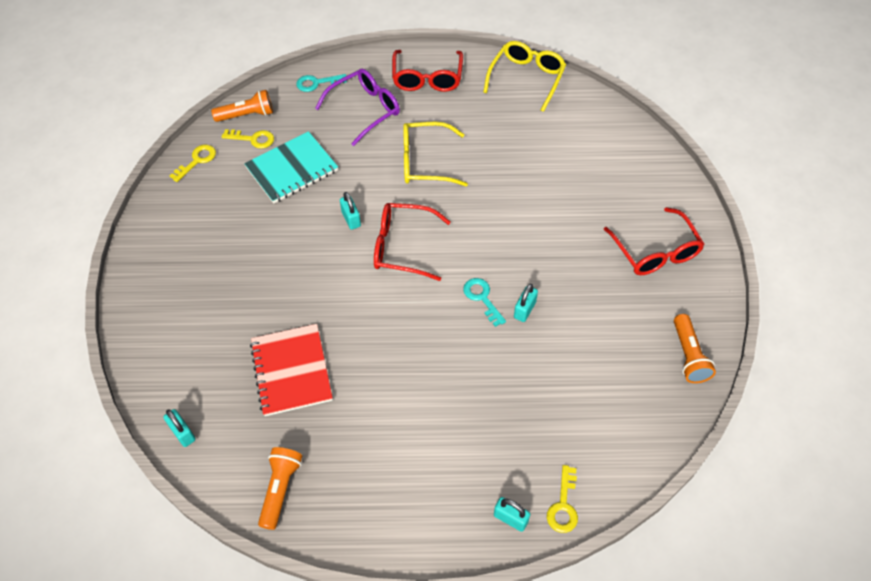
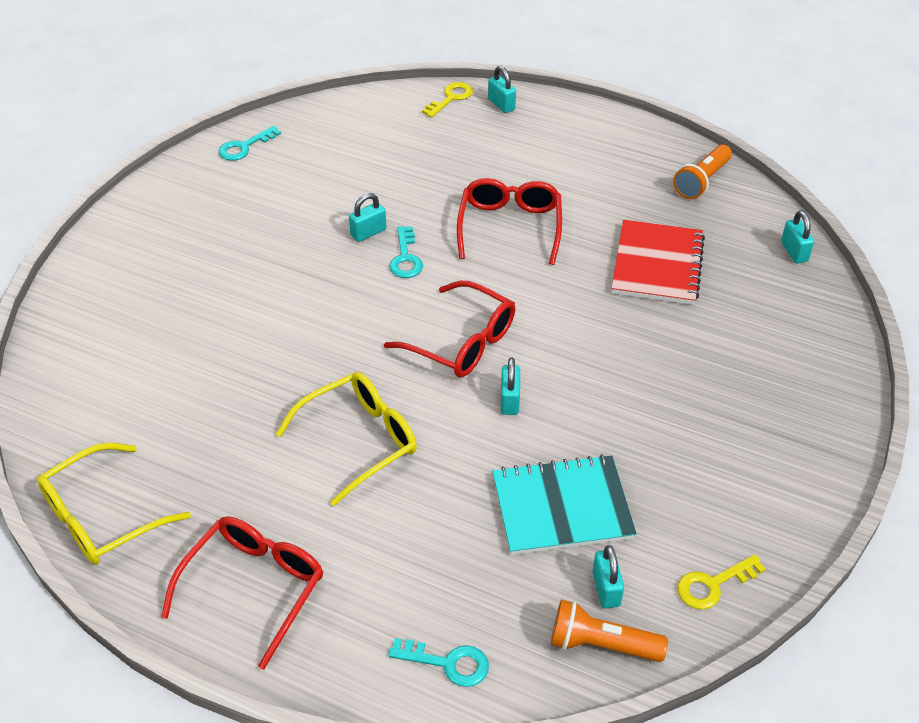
camera: 155 degrees left, 10 degrees down
yellow key [222,129,274,149] -> turquoise padlock [593,545,624,609]
purple glasses [315,68,400,146] -> none
yellow glasses [403,122,468,186] -> yellow glasses turned 60 degrees counterclockwise [276,372,417,506]
red glasses [604,207,705,275] -> red glasses moved to [457,178,562,265]
orange flashlight [674,314,716,383] -> turquoise key [218,126,281,161]

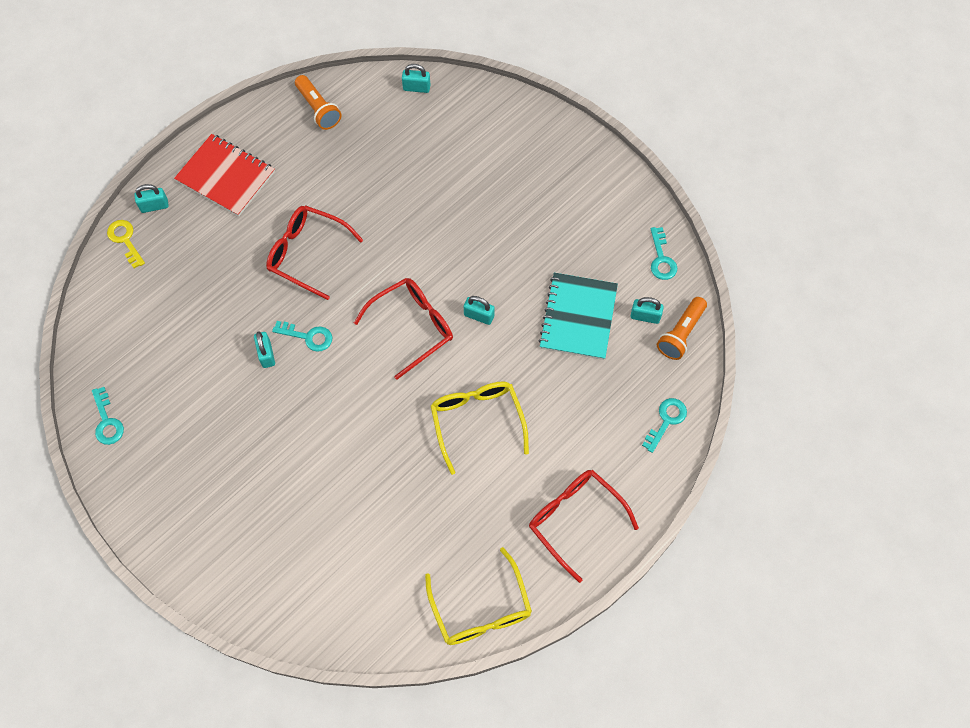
camera: 70 degrees left, 20 degrees up
red notebook [611,220,705,305] -> red notebook moved to [174,134,275,217]
yellow key [677,554,766,610] -> turquoise key [651,227,677,280]

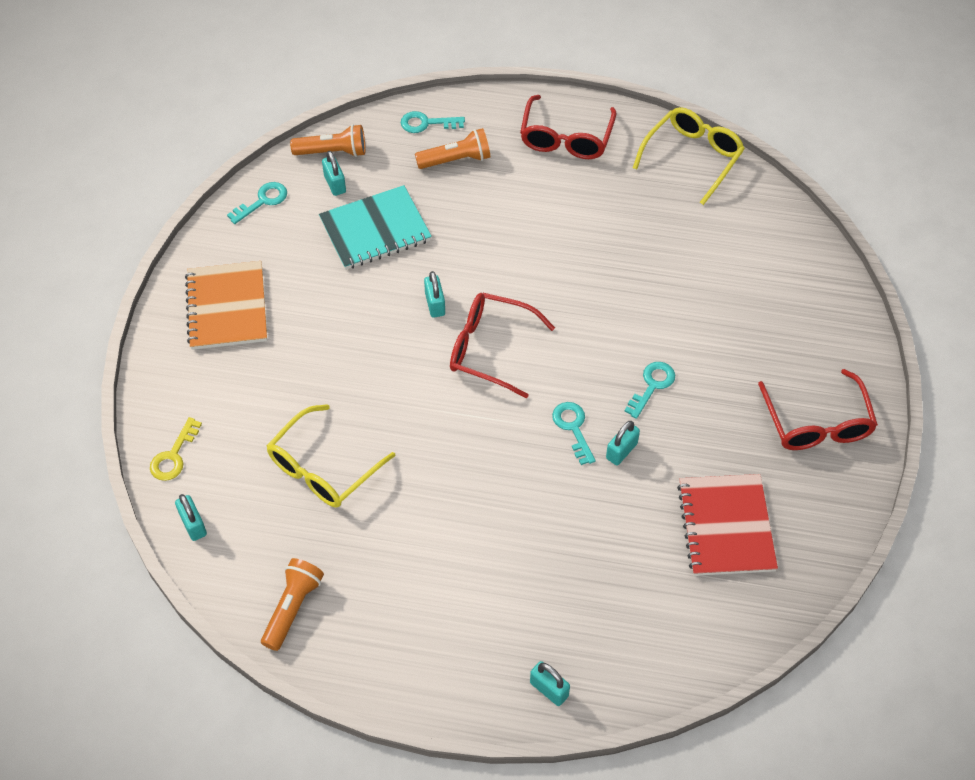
camera: 125 degrees left, 10 degrees down
turquoise key [92,387,124,445] -> turquoise key moved to [624,362,675,419]
yellow key [107,220,145,268] -> yellow key moved to [150,417,202,481]
red notebook [174,134,275,217] -> red notebook moved to [677,474,778,576]
red glasses [266,205,363,300] -> red glasses moved to [758,369,878,450]
yellow glasses [431,381,529,475] -> yellow glasses moved to [267,404,395,508]
none -> orange notebook [185,261,267,350]
none -> orange flashlight [415,128,490,169]

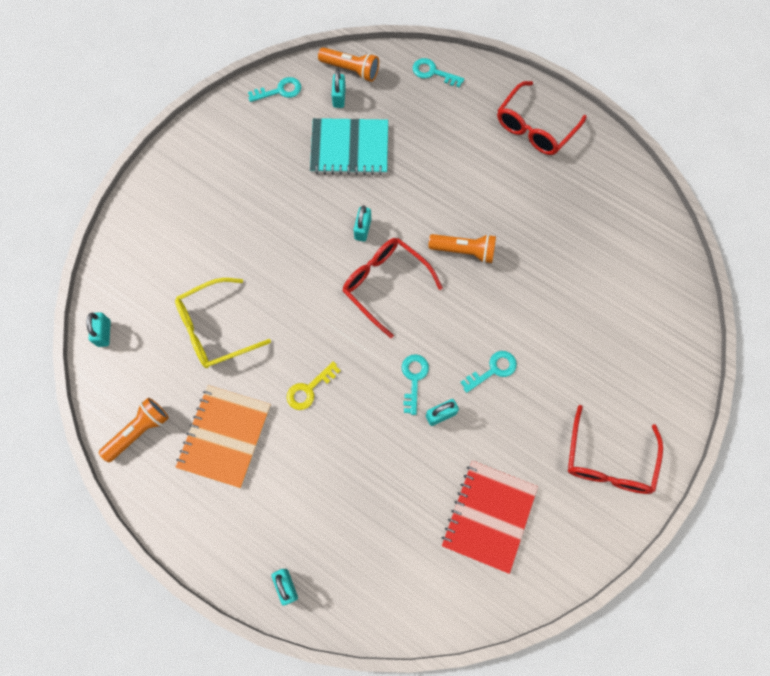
camera: 25 degrees right, 15 degrees up
yellow key [150,417,202,481] -> yellow key moved to [287,361,341,410]
orange notebook [185,261,267,350] -> orange notebook moved to [176,385,271,488]
orange flashlight [415,128,490,169] -> orange flashlight moved to [428,234,496,263]
yellow glasses [633,107,745,205] -> none

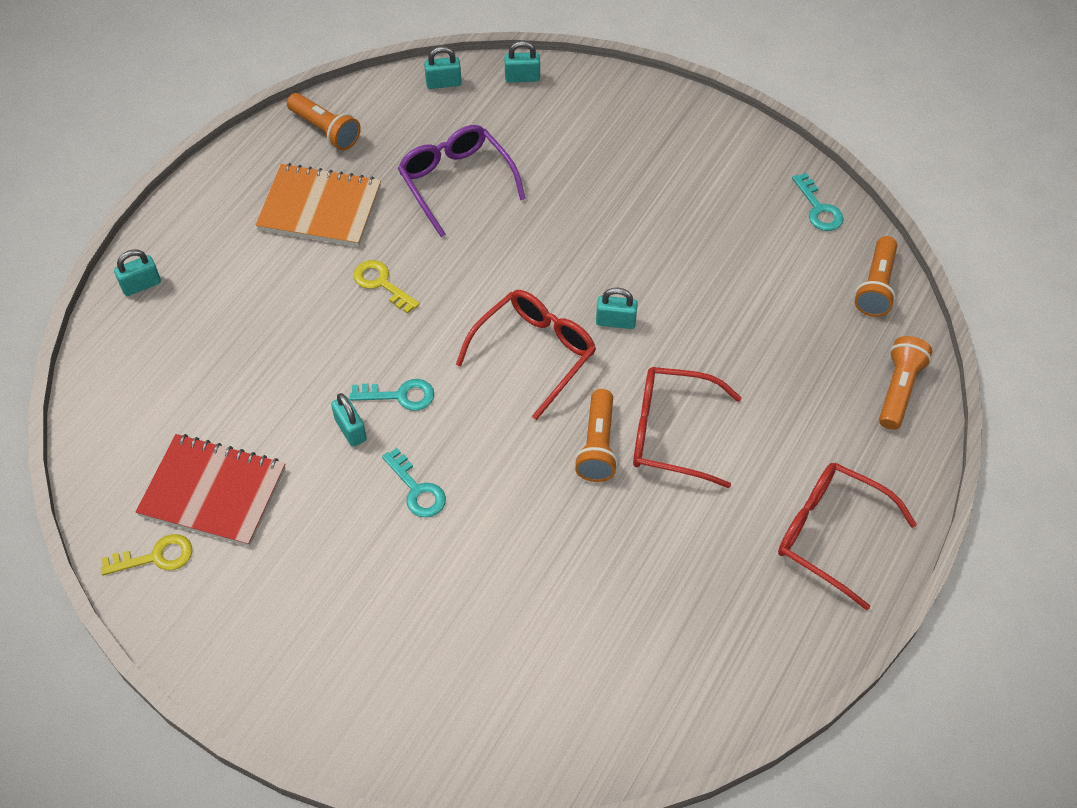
camera: 85 degrees right, 15 degrees down
yellow glasses [175,278,271,368] -> purple glasses [398,125,526,237]
turquoise notebook [310,118,388,175] -> none
turquoise padlock [332,70,346,108] -> turquoise padlock moved to [504,41,540,82]
turquoise key [413,58,464,88] -> orange flashlight [879,336,933,430]
red glasses [568,405,663,494] -> red glasses moved to [633,367,742,488]
none -> yellow key [101,534,192,575]

